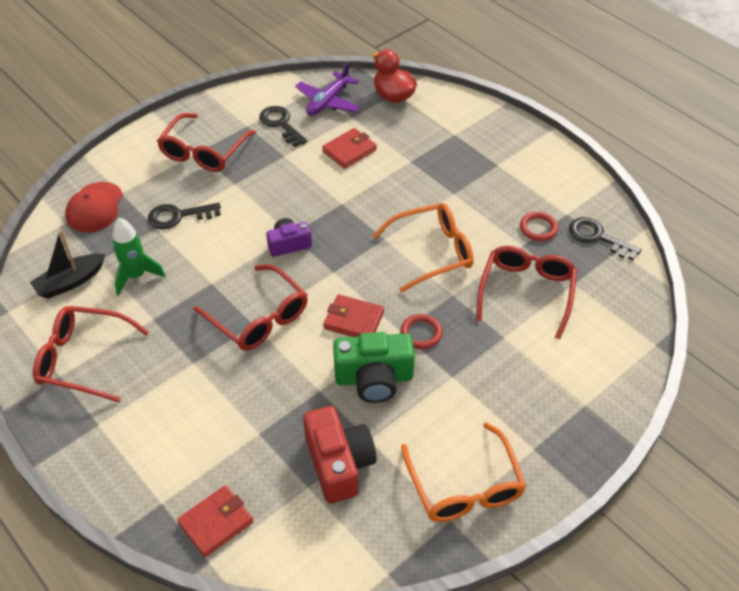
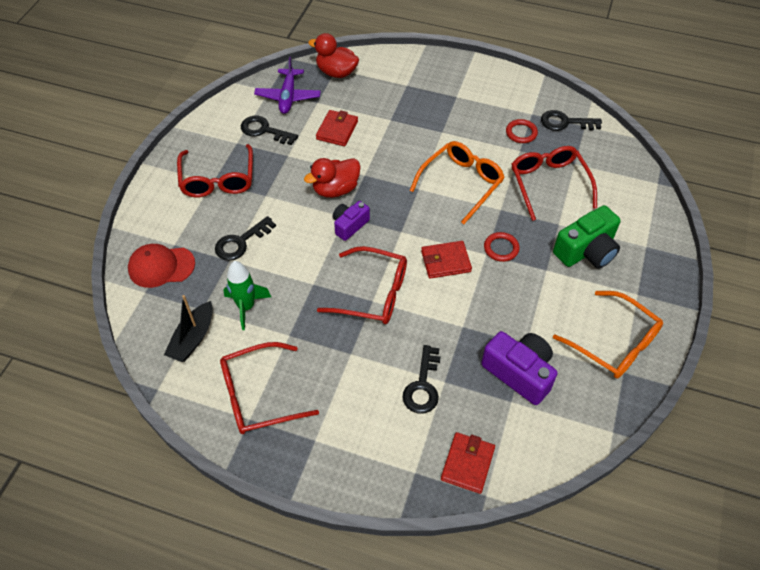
camera: 30 degrees left, 5 degrees up
red cap [65,182,123,232] -> red cap turned 105 degrees clockwise [128,244,195,288]
red camera [303,406,377,504] -> purple camera [481,331,558,405]
green camera [333,332,415,403] -> green camera moved to [553,205,621,269]
none -> red duck [304,158,361,198]
none -> black key [402,345,441,414]

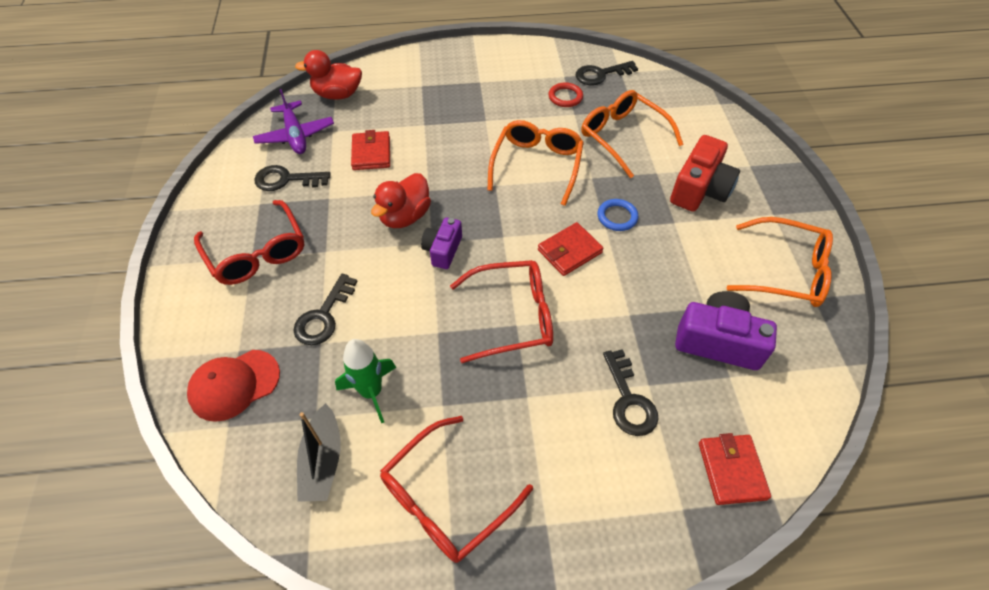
camera: 25 degrees left, 0 degrees up
red ring [484,232,520,262] -> blue ring [597,199,638,231]
red glasses [511,146,597,221] -> orange glasses [581,90,684,178]
green camera [553,205,621,269] -> red camera [670,135,740,212]

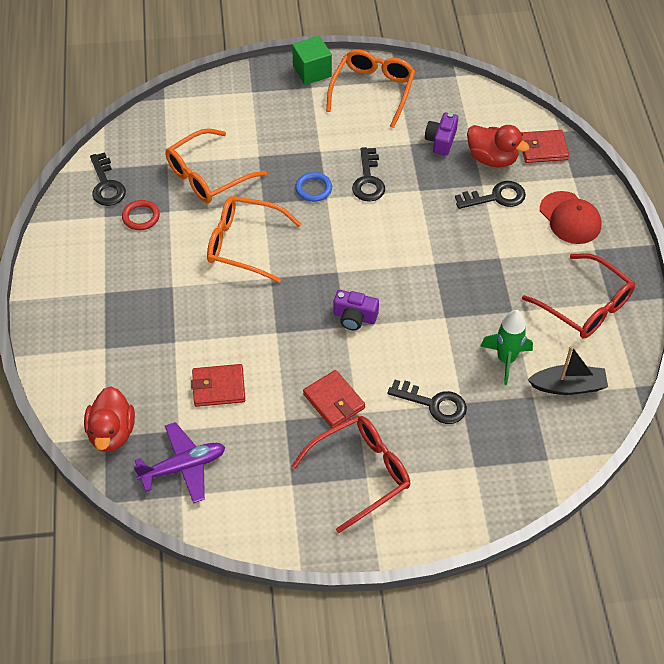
camera: 90 degrees left, 0 degrees up
red cap [187,350,280,422] -> red cap moved to [540,191,601,244]
black key [255,165,331,191] -> black key moved to [352,147,385,202]
red duck [371,173,431,228] -> red duck moved to [467,125,529,168]
red glasses [450,260,553,363] -> none
red wallet [538,222,604,276] -> red wallet moved to [303,370,365,428]
red camera [670,135,740,212] -> none
purple camera [675,291,777,370] -> purple camera [425,112,458,156], size x0.61
none -> green cube [292,36,332,85]

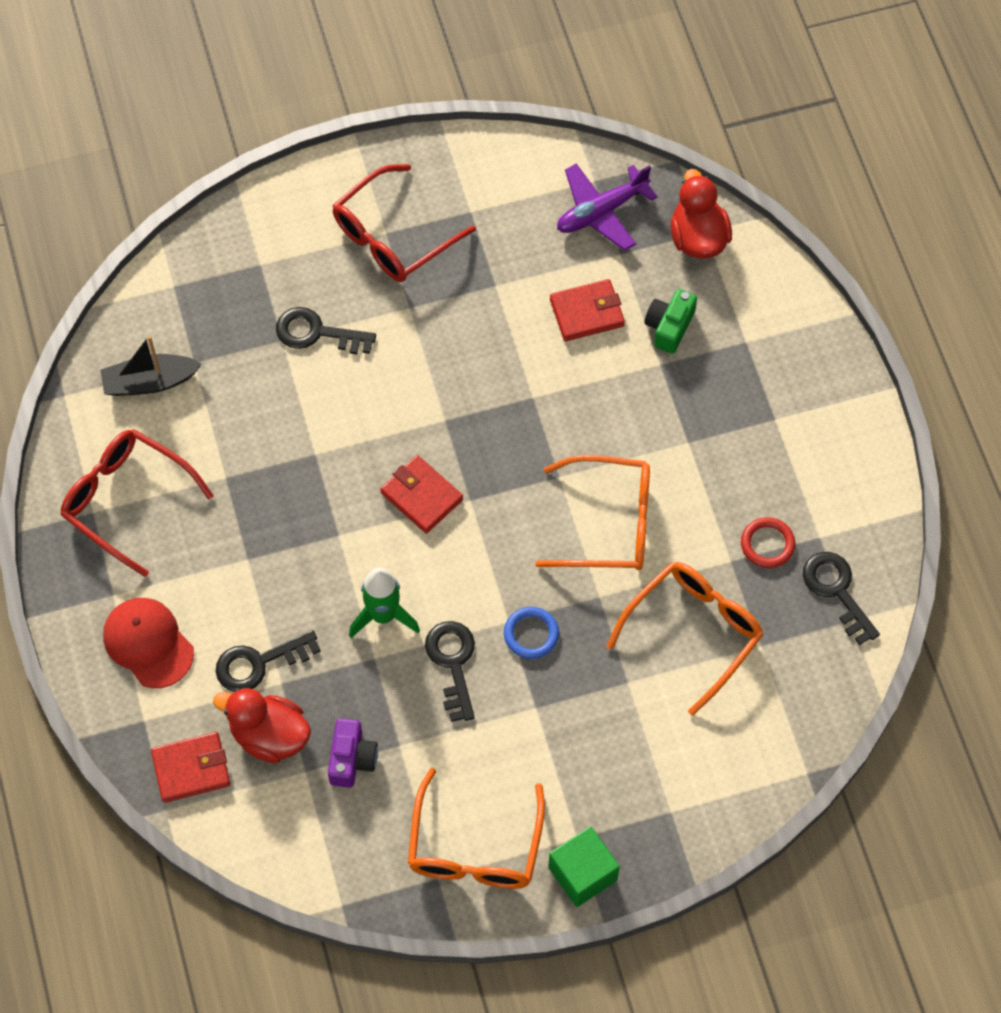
camera: 170 degrees right, 10 degrees up
red wallet [303,370,365,428] -> red wallet moved to [380,455,463,534]
purple camera [334,290,379,330] -> none
green rocket [480,310,533,385] -> green rocket moved to [349,568,420,638]
none -> green camera [645,289,697,354]

